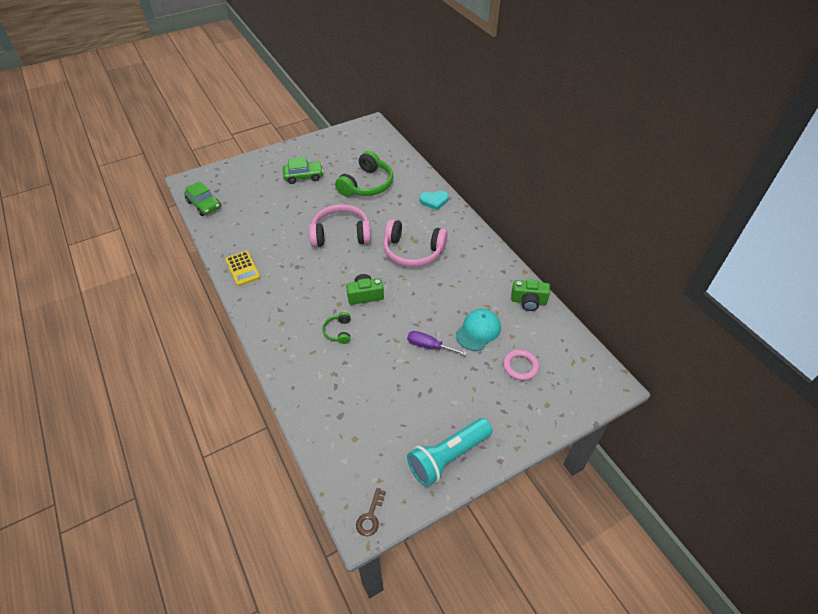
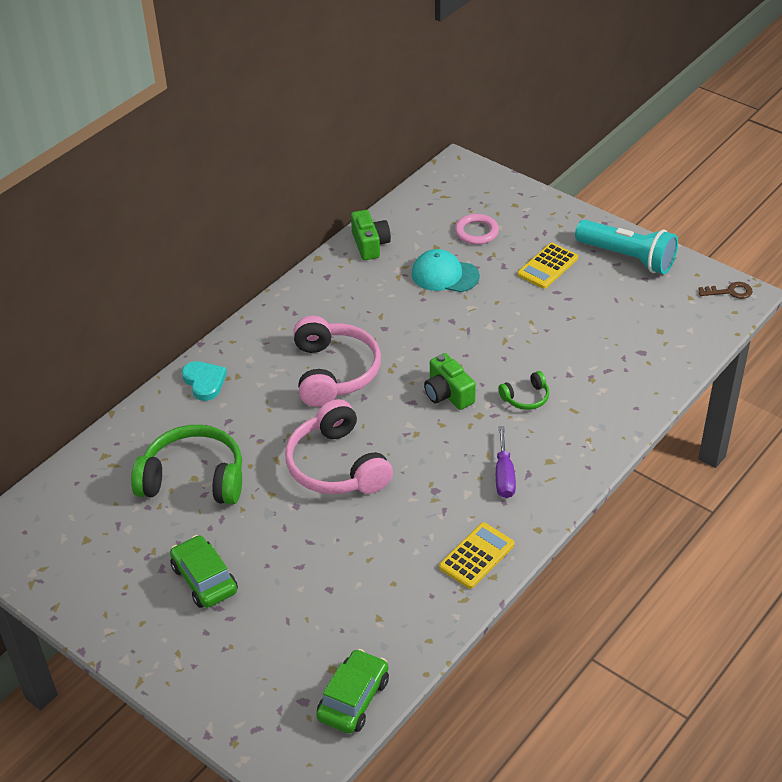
camera: 110 degrees left, 5 degrees down
purple screwdriver [407,331,467,356] -> purple screwdriver moved to [496,426,516,498]
none -> yellow calculator [517,243,578,289]

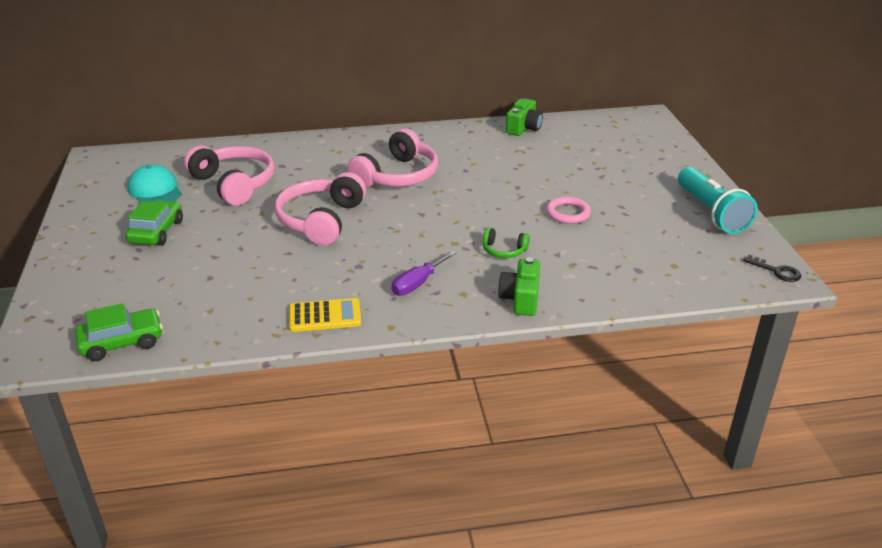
camera: 40 degrees right, 10 degrees down
green headphones [131,425,242,505] -> pink headphones [184,145,275,206]
turquoise heart [182,361,227,401] -> none
turquoise cap [412,249,480,292] -> turquoise cap moved to [128,164,182,203]
green camera [424,353,476,410] -> green camera moved to [498,257,540,316]
pink ring [455,214,499,245] -> pink ring moved to [546,196,591,224]
yellow calculator [517,243,578,289] -> none
brown key [699,282,753,299] -> black key [743,255,801,282]

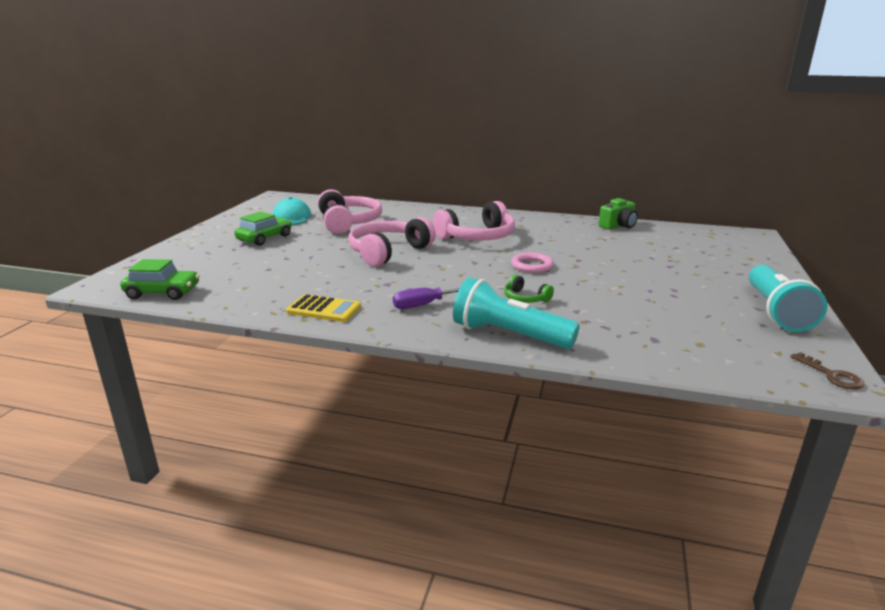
camera: 25 degrees right, 10 degrees down
green camera [498,257,540,316] -> turquoise flashlight [453,277,580,349]
pink ring [546,196,591,224] -> pink ring moved to [511,252,554,273]
black key [743,255,801,282] -> brown key [790,352,864,389]

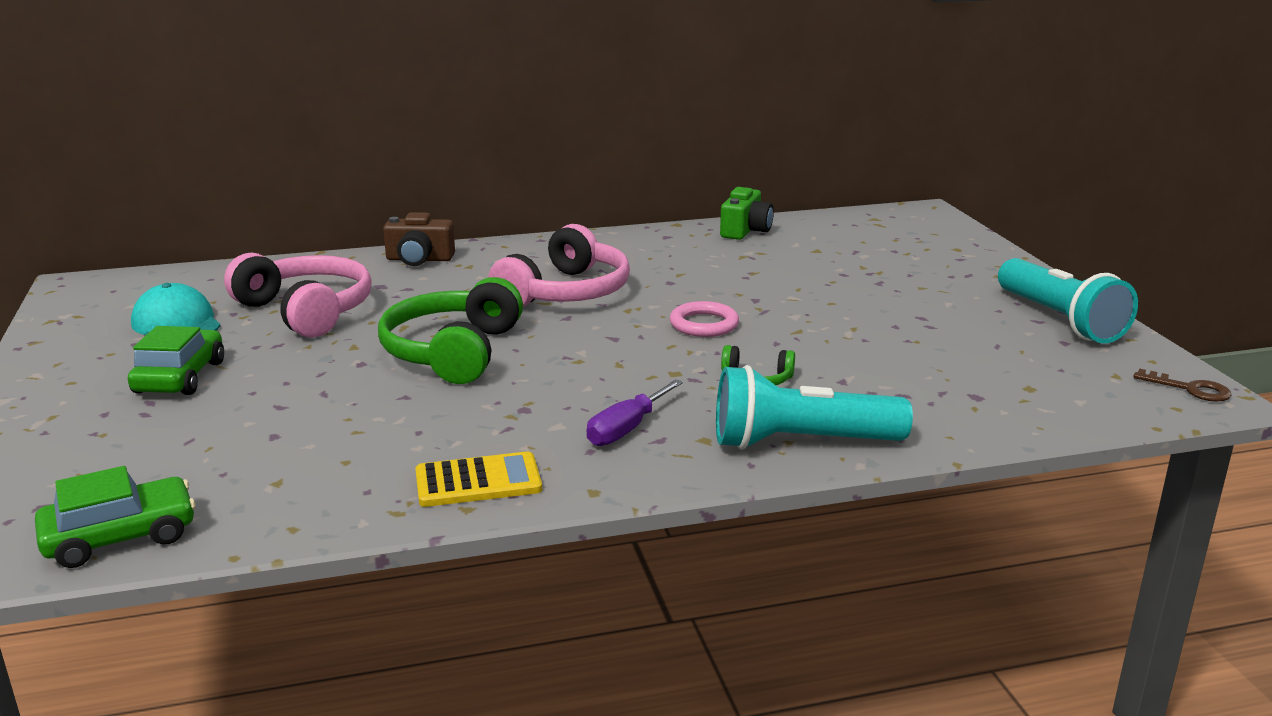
camera: 30 degrees left, 0 degrees up
pink headphones [348,217,436,267] -> green headphones [378,277,523,384]
none -> brown camera [383,212,455,266]

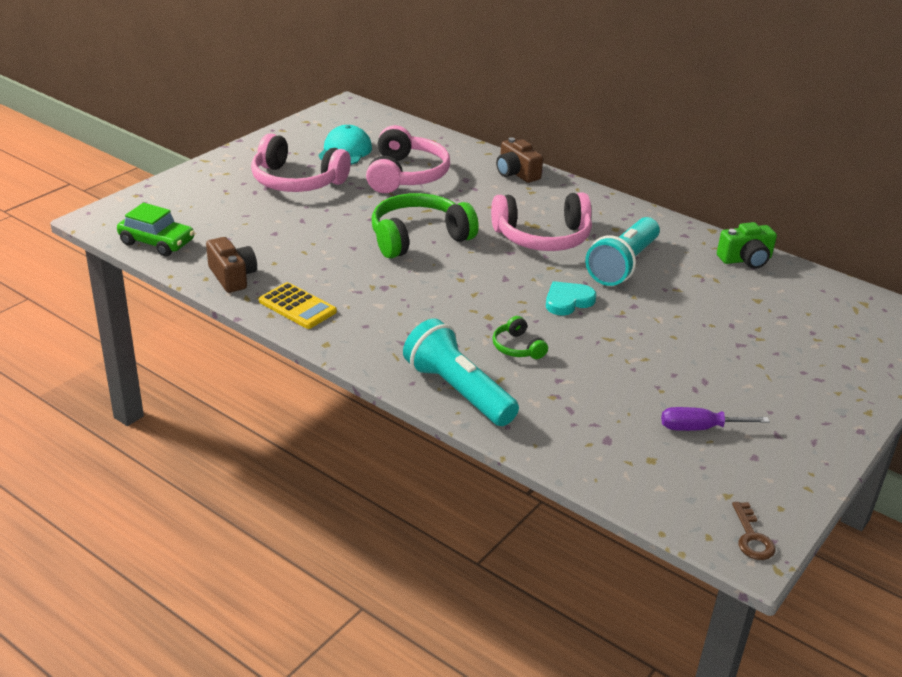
camera: 50 degrees right, 10 degrees up
green car [128,326,224,395] -> pink headphones [251,133,351,192]
purple screwdriver [587,379,683,446] -> purple screwdriver moved to [661,407,770,431]
pink ring [670,301,739,337] -> turquoise heart [546,281,597,316]
turquoise flashlight [998,258,1138,343] -> turquoise flashlight moved to [585,217,660,286]
none -> brown camera [206,237,257,293]

